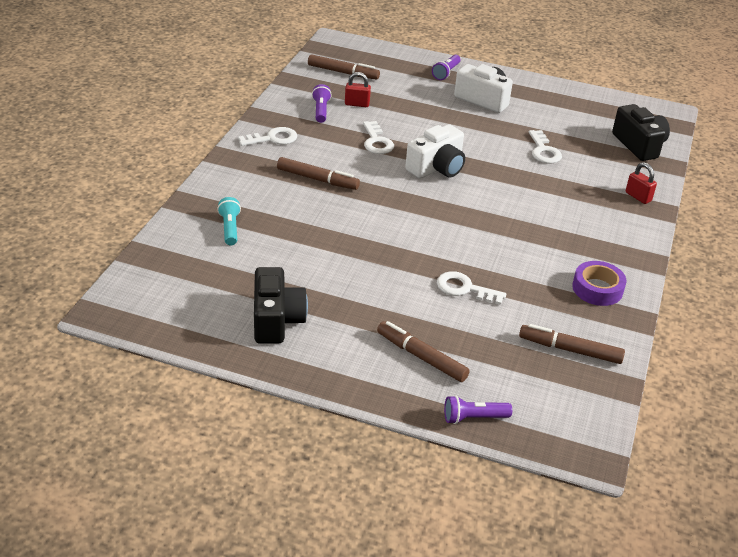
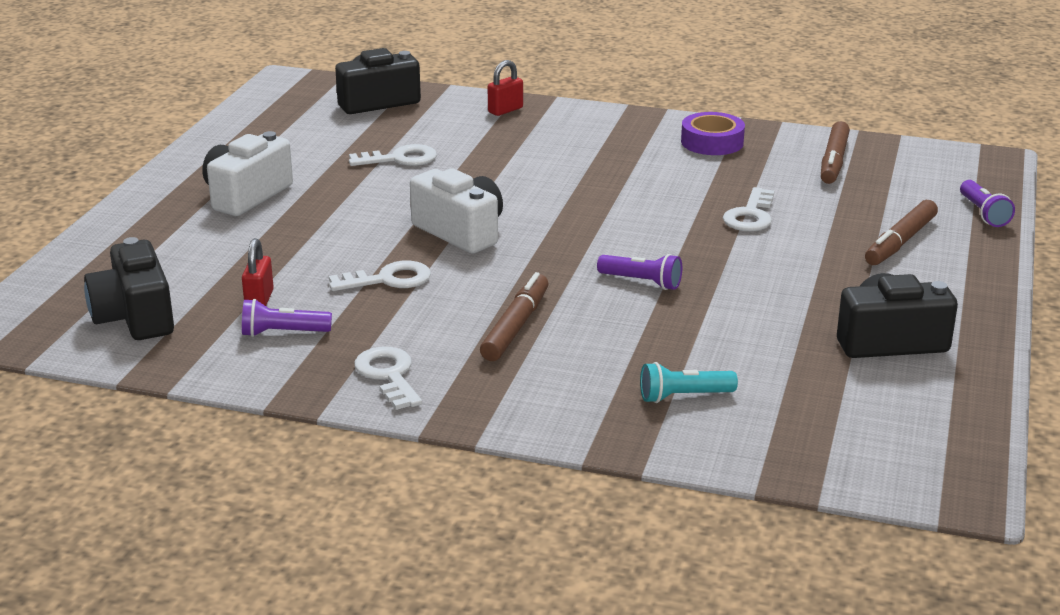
camera: 90 degrees left, 10 degrees down
brown marker [308,54,380,80] -> black camera [84,237,174,340]
purple flashlight [432,55,461,80] -> purple flashlight moved to [597,254,682,290]

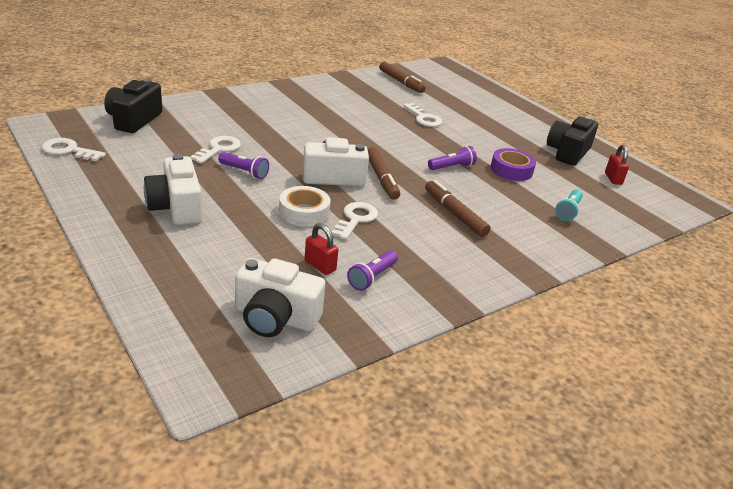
camera: 55 degrees left, 5 degrees up
black camera [84,237,174,340] -> white camera [235,258,325,337]
white key [354,347,422,410] -> white key moved to [42,138,106,161]
red padlock [488,60,523,116] -> red padlock moved to [605,145,629,185]
purple tape [681,112,745,155] -> purple tape moved to [491,148,536,181]
brown marker [865,200,938,265] -> brown marker moved to [368,147,400,200]
purple flashlight [960,180,1015,227] -> purple flashlight moved to [218,152,269,179]
none -> white tape [279,186,330,227]

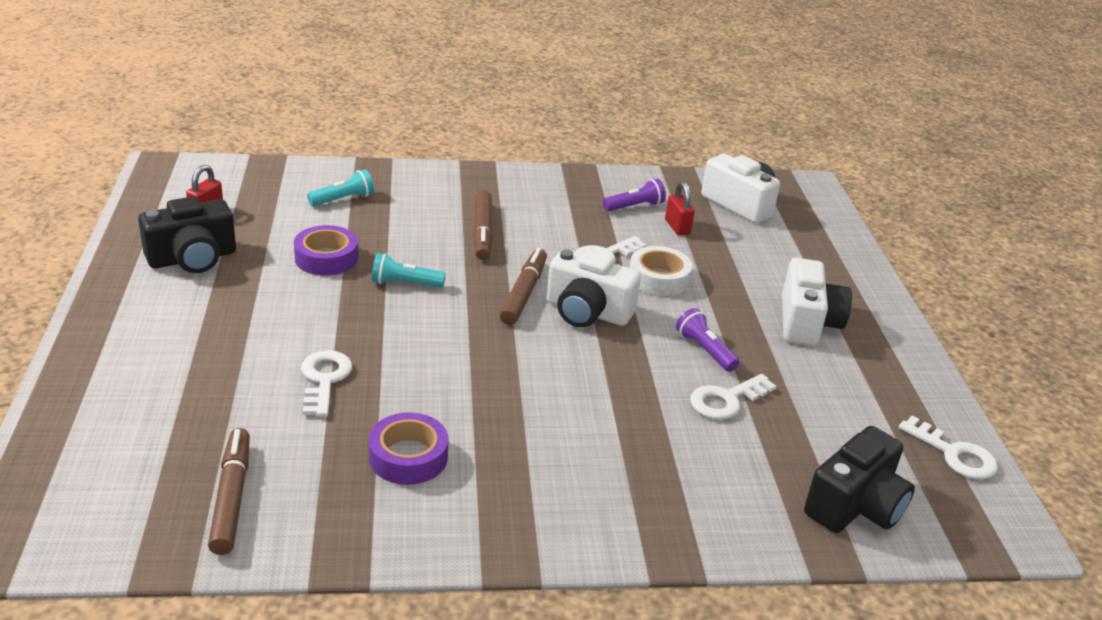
camera: 150 degrees left, 0 degrees up
purple flashlight [428,146,477,170] -> turquoise flashlight [372,253,446,288]
none -> purple tape [369,412,449,485]

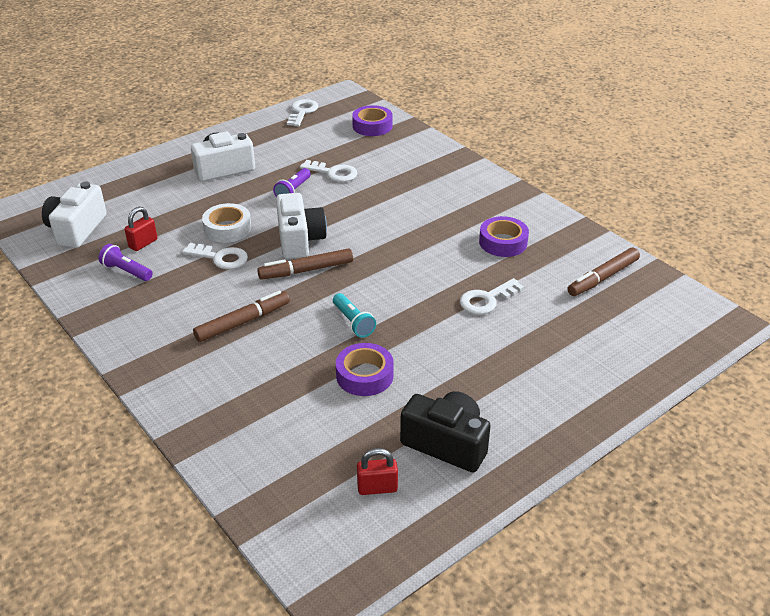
camera: 120 degrees left, 5 degrees up
turquoise flashlight [307,169,374,206] -> none
black camera [804,426,915,533] -> purple tape [352,105,392,136]

